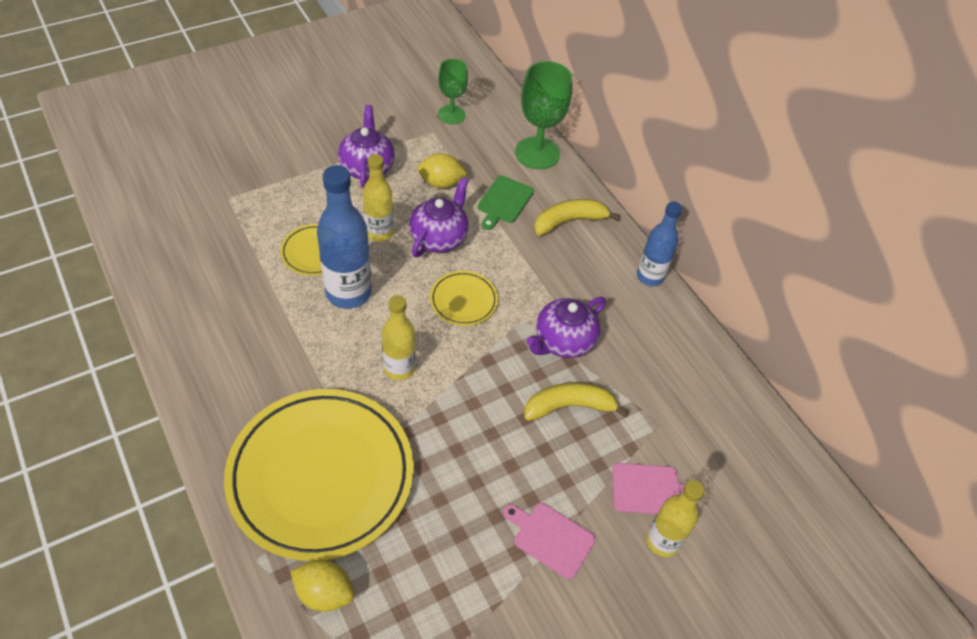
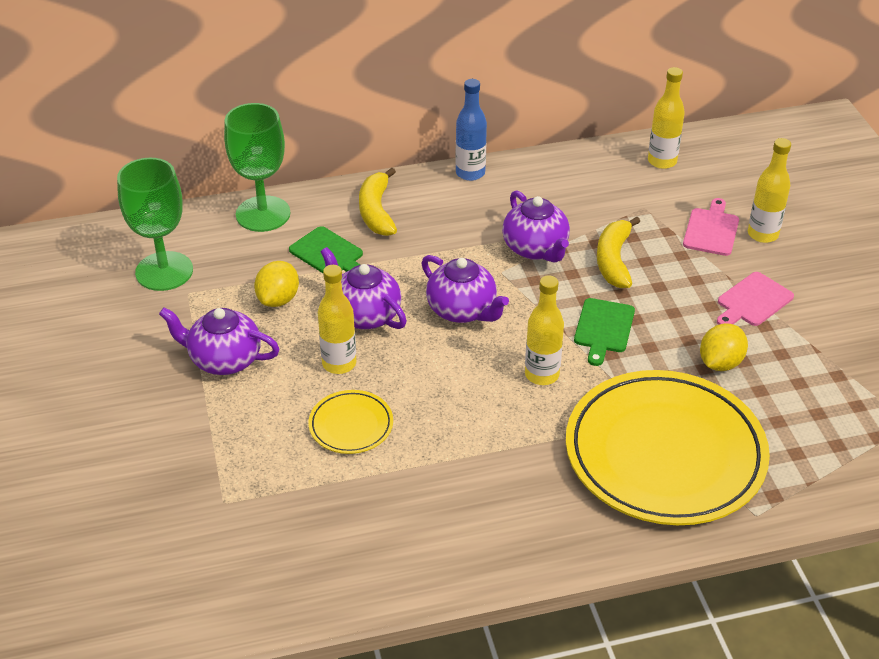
camera: 70 degrees left, 10 degrees down
yellow lemon [290,560,354,612] -> yellow lemon moved to [700,323,748,371]
blue bottle [317,165,372,309] -> none
yellow plate [430,271,498,326] -> purple teapot [421,255,509,323]
green goblet [438,59,468,124] -> green goblet [117,158,193,291], size x1.60
none -> green cutting board [574,298,635,366]
none -> yellow bottle [648,67,685,169]

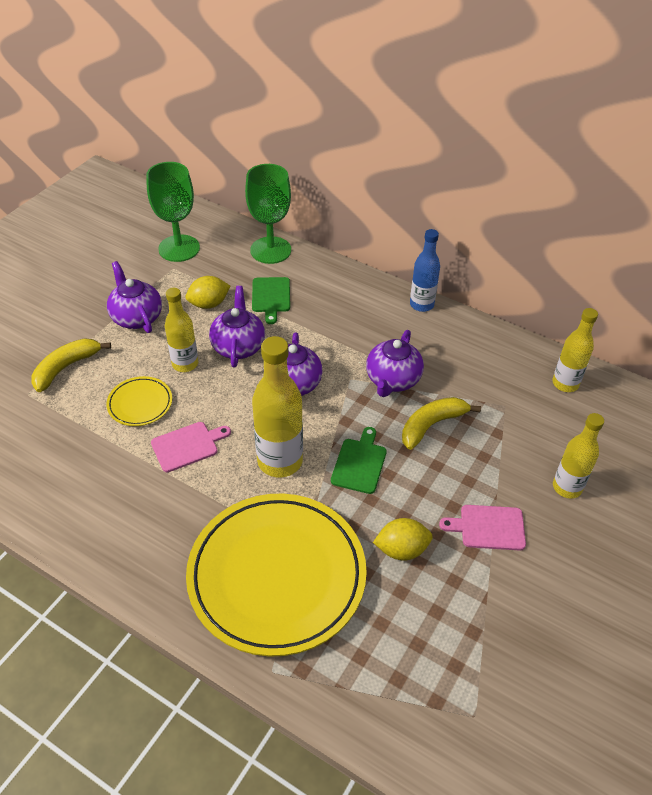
camera: 45 degrees right, 5 degrees up
yellow banana [359,167,397,236] -> yellow banana moved to [31,338,111,392]
yellow bottle [525,275,564,385] -> yellow bottle [252,336,303,477], size x1.56
green cutting board [574,298,635,366] -> green cutting board turned 135 degrees clockwise [331,427,387,494]
pink cutting board [683,198,739,256] -> pink cutting board moved to [151,422,231,472]

